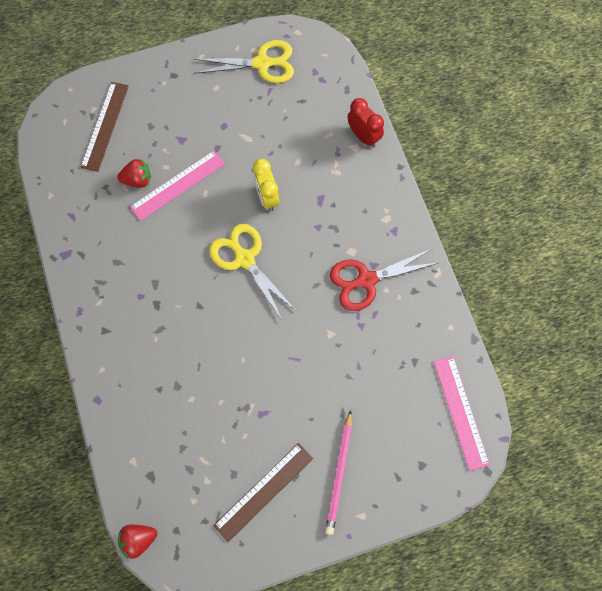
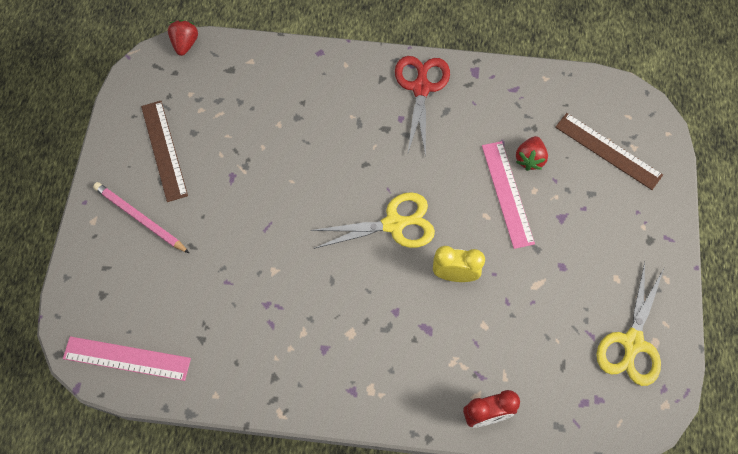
camera: 115 degrees right, 5 degrees down
red scissors [330,248,440,311] -> red scissors moved to [395,56,450,157]

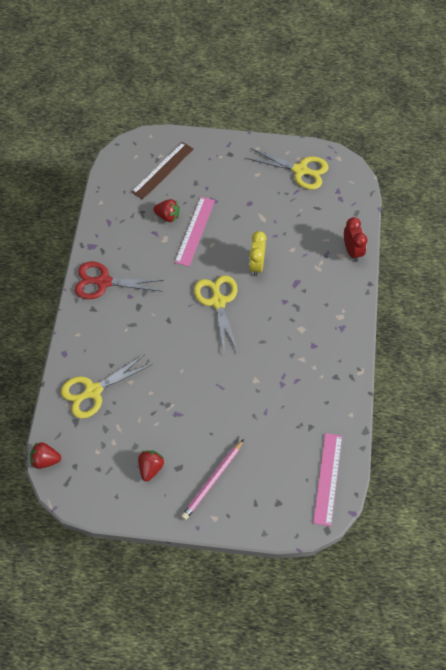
camera: 90 degrees left, 5 degrees down
brown ruler [141,101,188,202] -> red strawberry [138,450,164,481]
pink ruler [482,141,535,249] -> pink ruler turned 60 degrees counterclockwise [175,197,215,266]
none -> yellow scissors [61,354,151,418]

